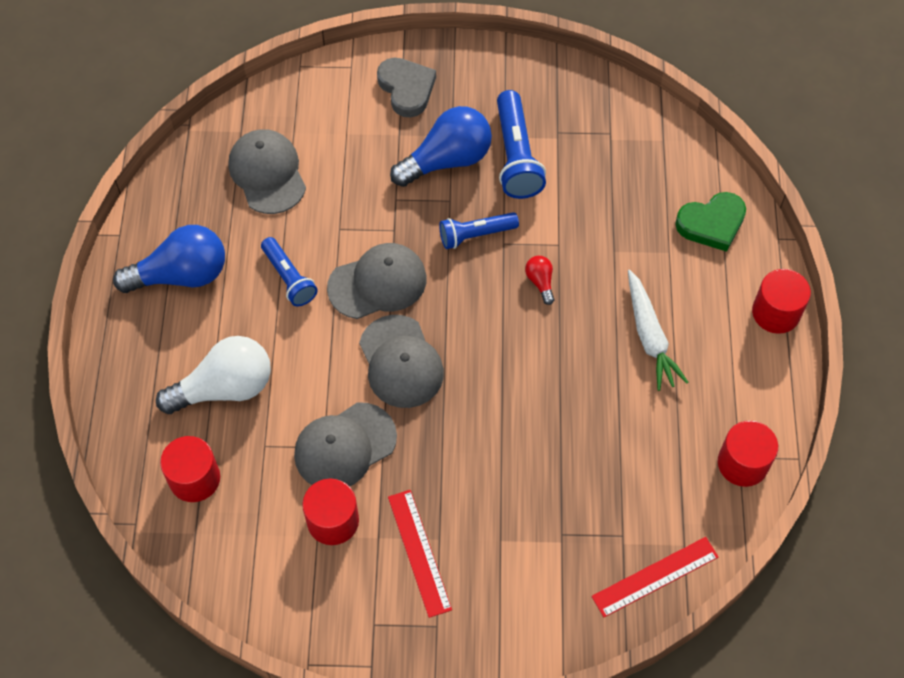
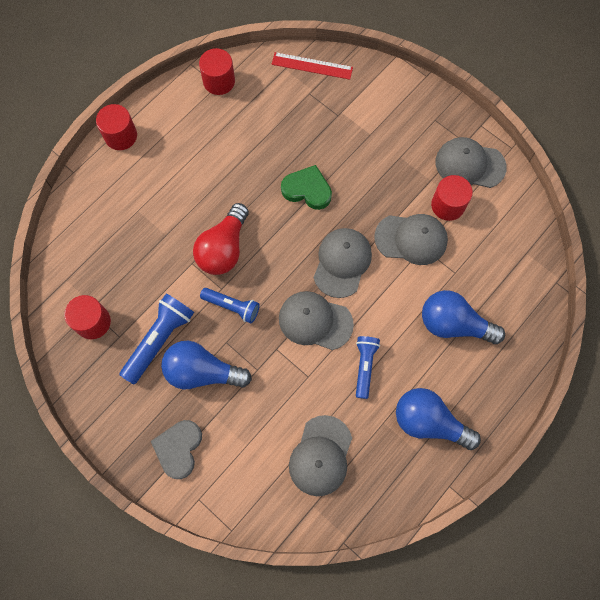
camera: 140 degrees left, 10 degrees up
white light bulb [156,336,271,414] -> blue light bulb [422,290,505,344]
red cylinder [160,436,220,502] -> red cylinder moved to [64,295,111,339]
red ruler [388,490,452,618] -> none
red light bulb [525,256,554,305] -> red light bulb [193,203,249,275], size x2.26
white carrot [628,270,688,391] -> none
green heart [675,192,746,252] -> green heart moved to [281,165,332,210]
none -> grey cap [435,137,507,188]

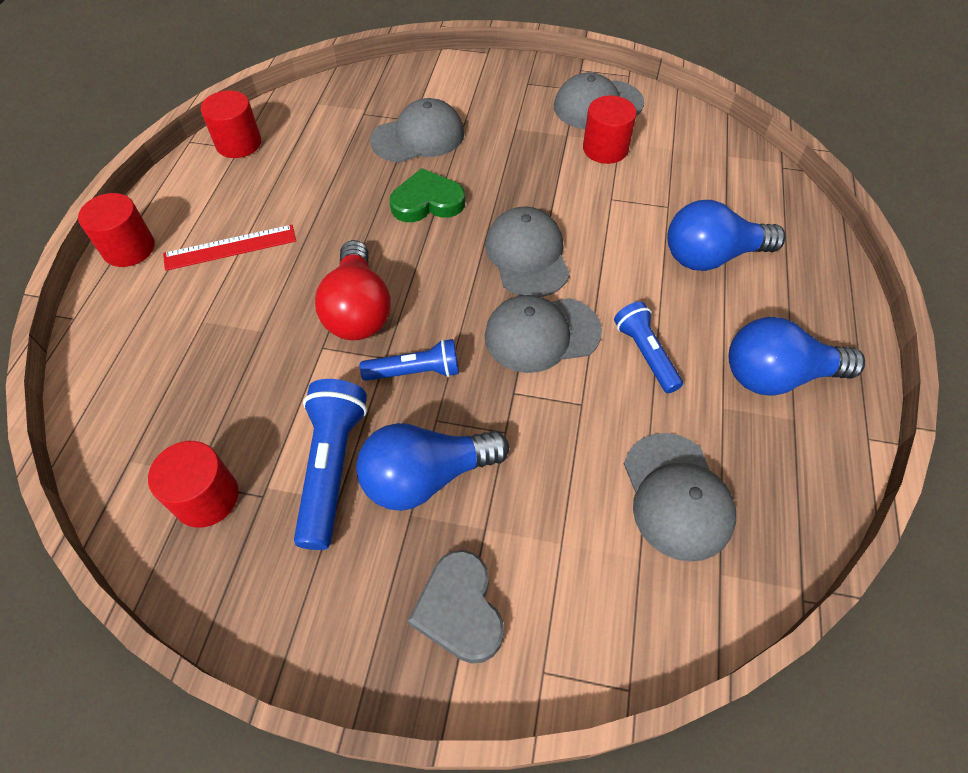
camera: 30 degrees left, 15 degrees down
red ruler [272,52,353,80] -> red ruler moved to [163,225,296,271]
grey cap [374,214,448,265] -> grey cap moved to [370,98,464,163]

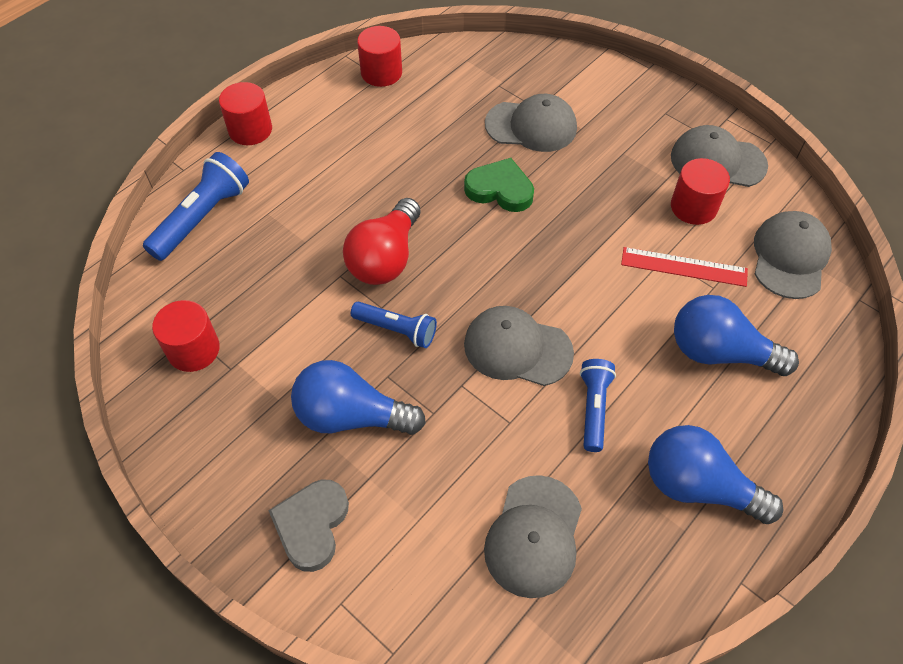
camera: 30 degrees right, 0 degrees up
red ruler [163,225,296,271] -> red ruler moved to [621,247,748,287]
blue flashlight [294,379,367,550] -> blue flashlight moved to [143,152,249,261]
grey cap [485,207,570,297] -> grey cap moved to [754,211,832,299]

